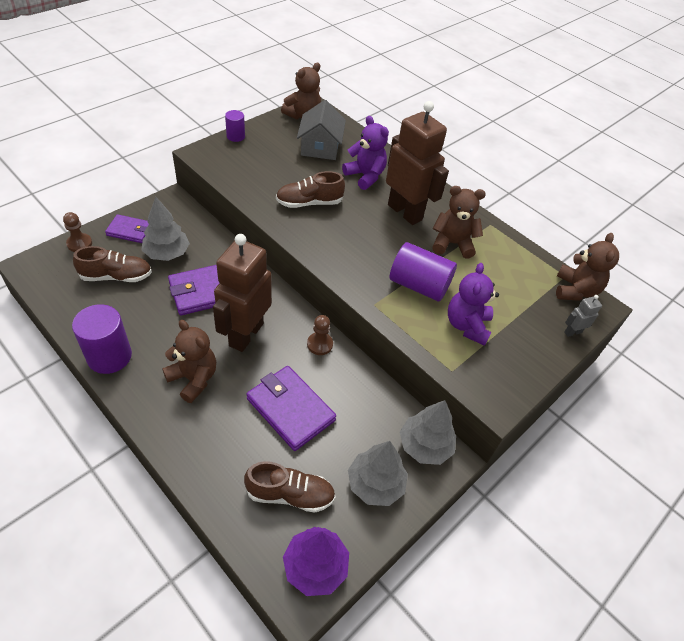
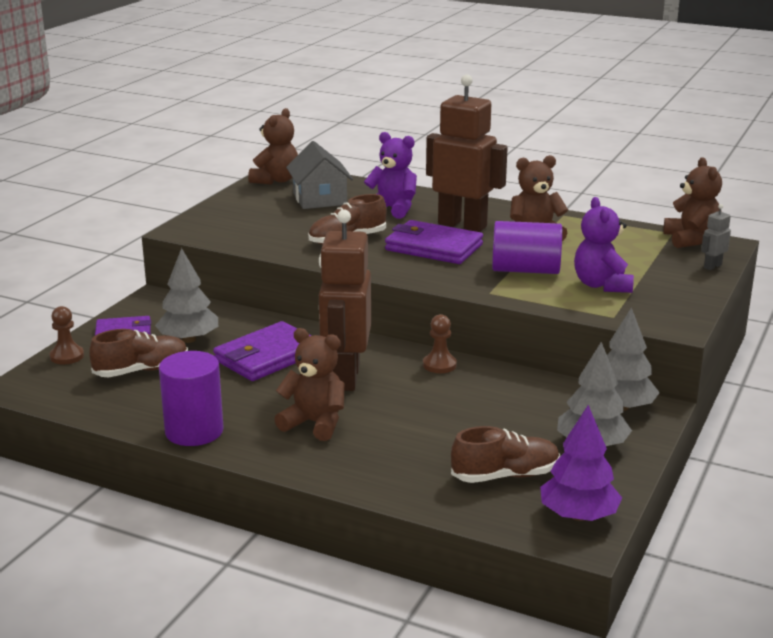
camera: 15 degrees left, 25 degrees down
purple cylinder [225,110,245,142] -> none
purple wallet [246,366,336,451] -> purple wallet moved to [385,220,483,264]

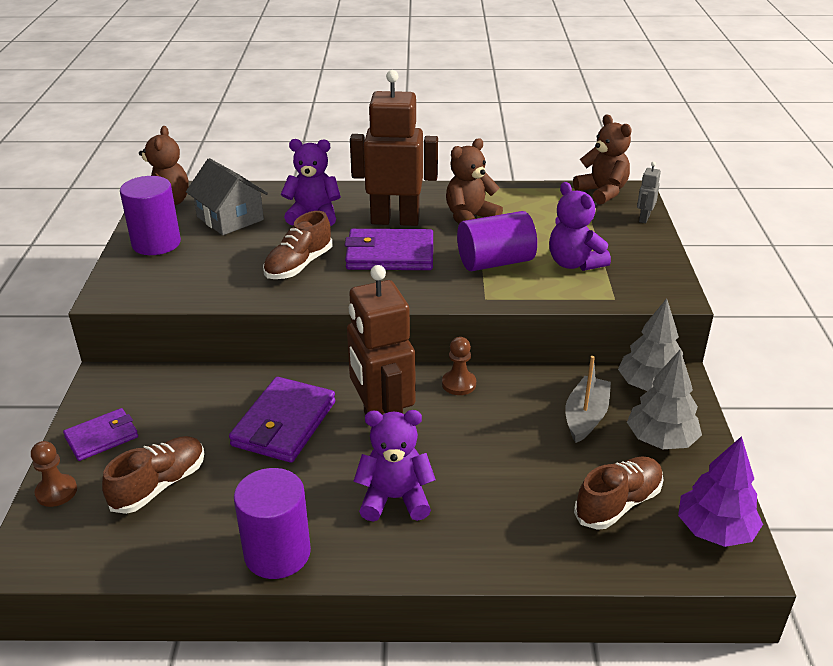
camera: 25 degrees left, 10 degrees up
grey tree [155,248,218,343] -> none
brown teddy bear [274,328,344,441] -> purple teddy bear [353,410,436,522]
none -> purple cylinder [120,176,181,255]
none -> grey boat [565,356,611,443]

